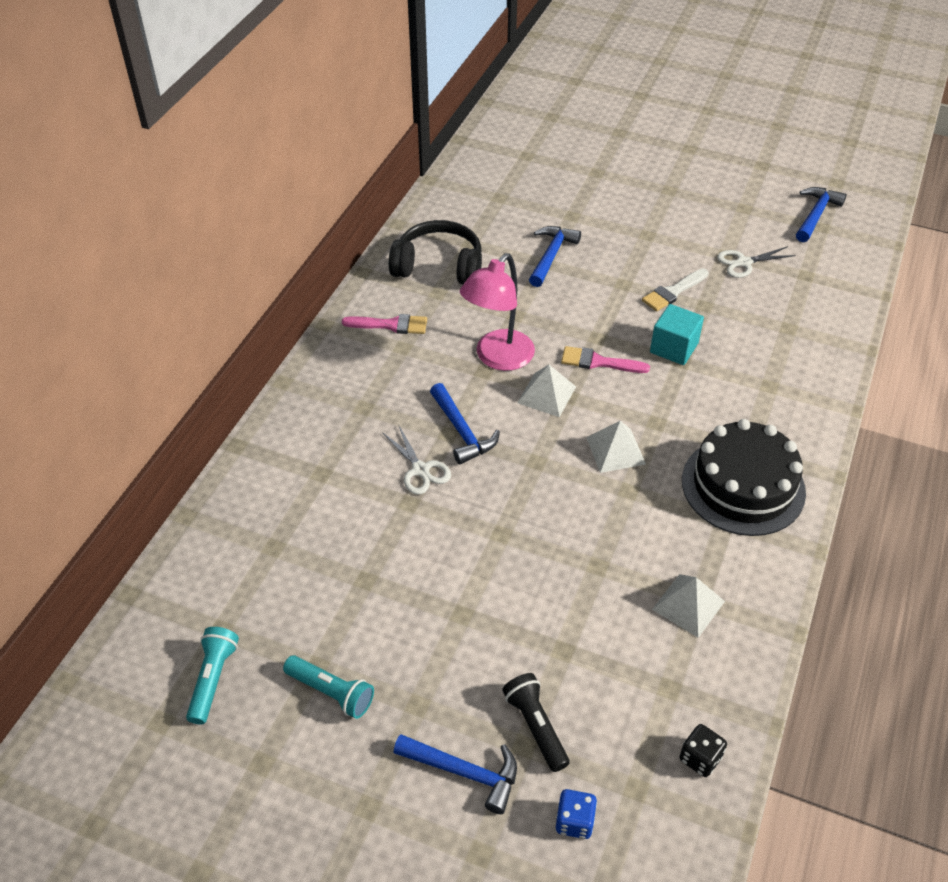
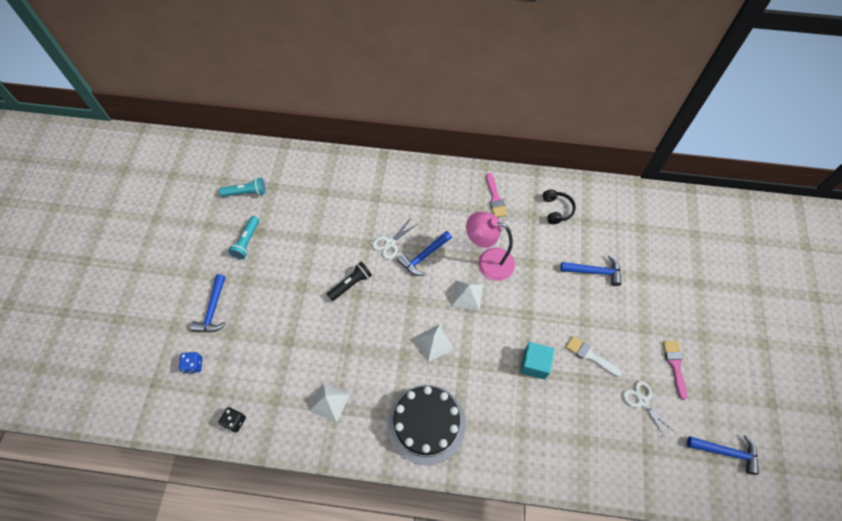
camera: 75 degrees right, 15 degrees up
black headphones [389,220,482,285] -> black headphones [543,189,576,224], size x0.59
black flashlight [502,673,569,772] -> black flashlight moved to [327,262,372,301]
pink brush [561,346,650,373] -> pink brush moved to [663,340,687,400]

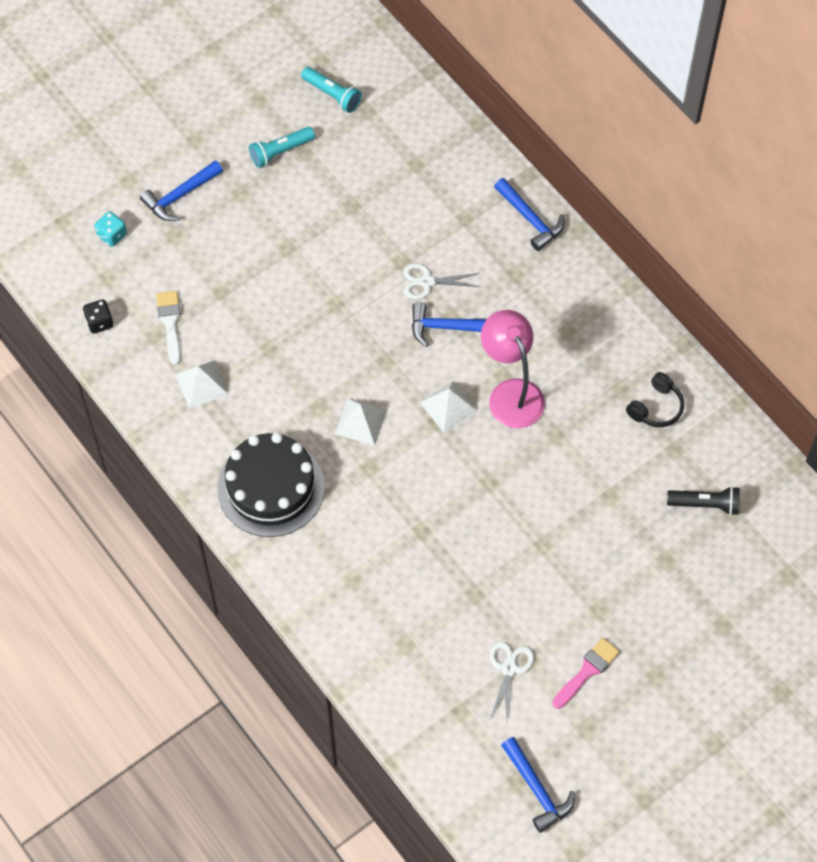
camera: 45 degrees right, 0 degrees up
blue dice [179,352,202,374] -> turquoise dice [94,211,127,247]
black flashlight [327,262,372,301] -> black flashlight moved to [667,486,739,515]
pink brush [486,173,507,217] -> none
turquoise cube [520,342,555,379] -> none
blue hammer [560,255,622,286] -> blue hammer moved to [494,178,565,251]
white brush [566,336,622,377] -> white brush moved to [156,291,181,365]

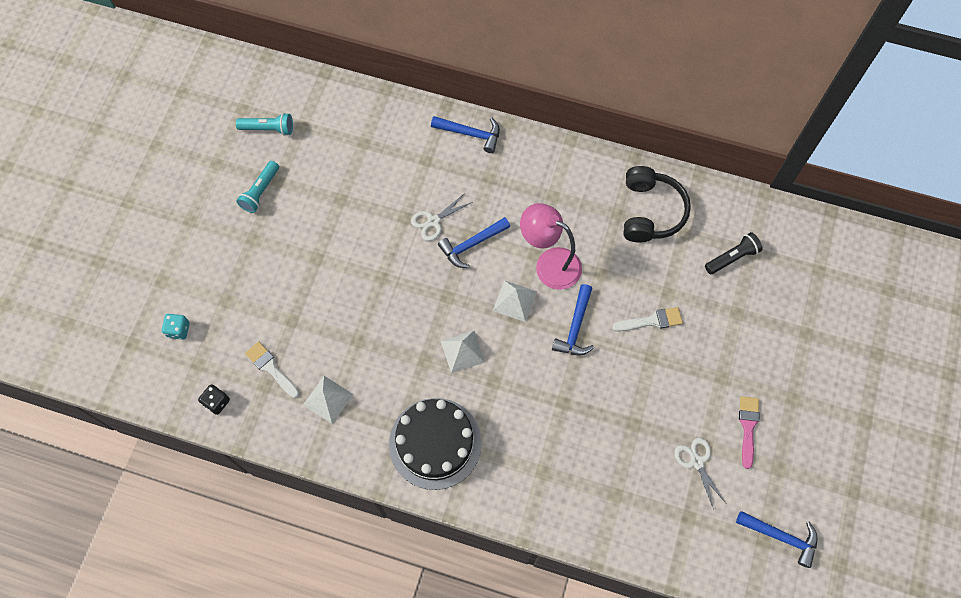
camera: 35 degrees left, 5 degrees up
blue hammer [140,160,223,221] -> blue hammer moved to [552,284,594,356]
black headphones [626,372,684,427] -> black headphones [624,166,691,243], size x1.69
none -> white brush [613,307,683,332]

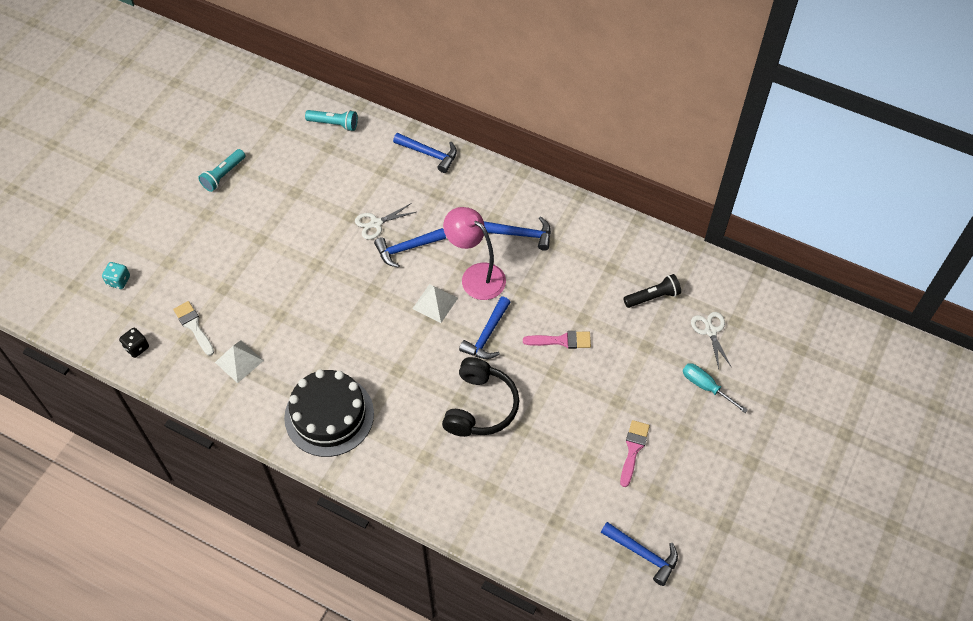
camera: 10 degrees right, 10 degrees down
turquoise flashlight [236,113,293,136] -> turquoise flashlight moved to [305,110,358,131]
white pyramid [441,331,485,373] -> none
white brush [613,307,683,332] -> pink brush [523,331,591,349]
black headphones [624,166,691,243] -> black headphones moved to [442,357,519,437]
white scissors [674,438,726,510] -> white scissors moved to [691,312,732,369]
none -> blue hammer [484,216,551,251]
none -> turquoise screwdriver [683,363,748,413]

